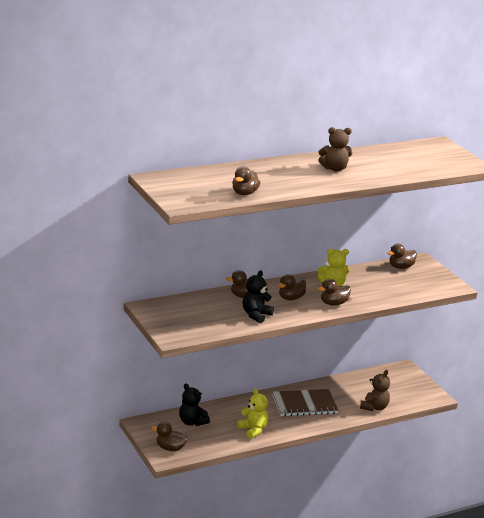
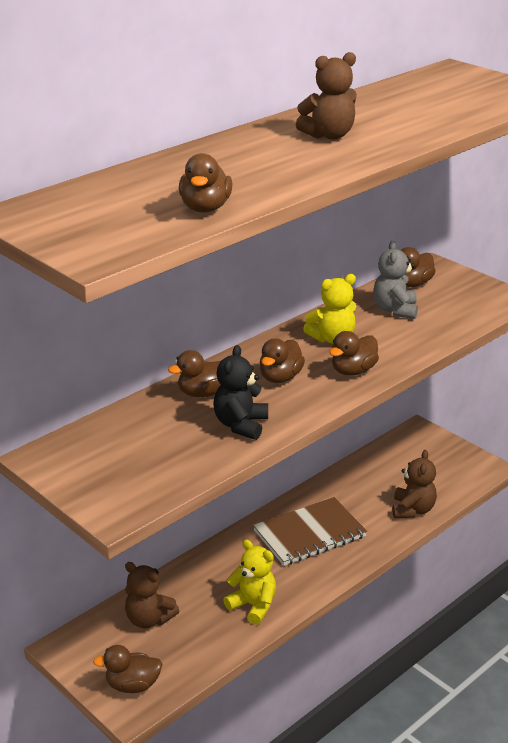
camera: 15 degrees left, 5 degrees up
black teddy bear [179,383,210,426] -> brown teddy bear [125,562,179,628]
none -> grey teddy bear [373,241,418,319]

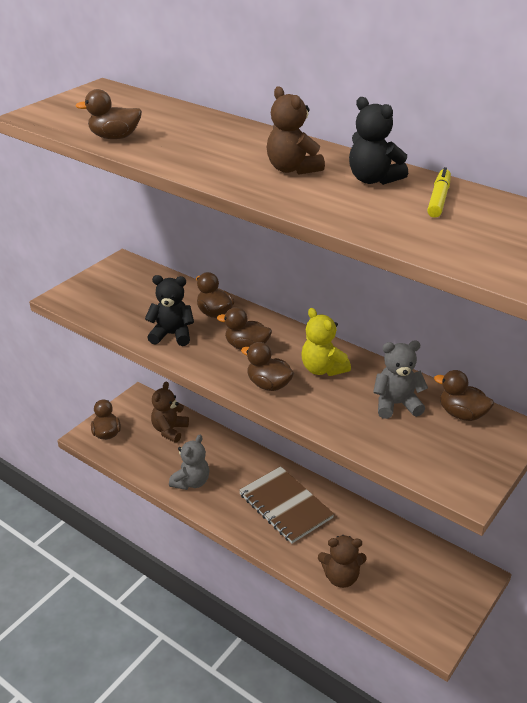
camera: 80 degrees right, 5 degrees up
yellow teddy bear [223,540,276,625] -> grey teddy bear [169,435,209,490]
none -> black teddy bear [349,97,408,185]
none -> yellow marker [427,167,451,218]

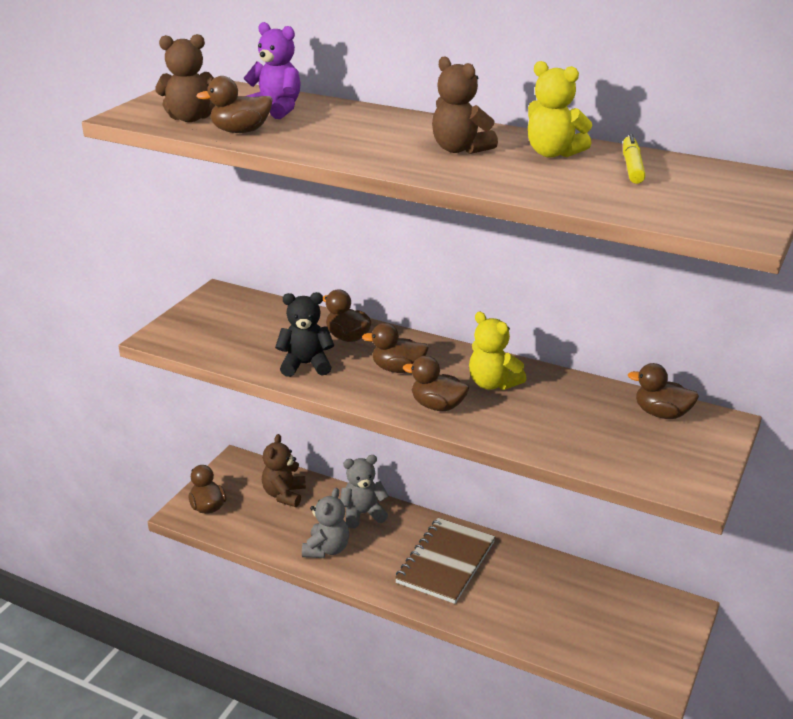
camera: 10 degrees left, 5 degrees down
brown notebook [239,466,334,544] -> brown notebook turned 75 degrees clockwise [395,518,495,604]
brown teddy bear [318,535,366,588] -> brown teddy bear moved to [155,34,215,122]
black teddy bear [349,97,408,185] -> yellow teddy bear [528,61,592,158]
grey teddy bear [373,341,428,419] -> grey teddy bear moved to [340,455,389,528]
none -> purple teddy bear [244,22,301,119]

